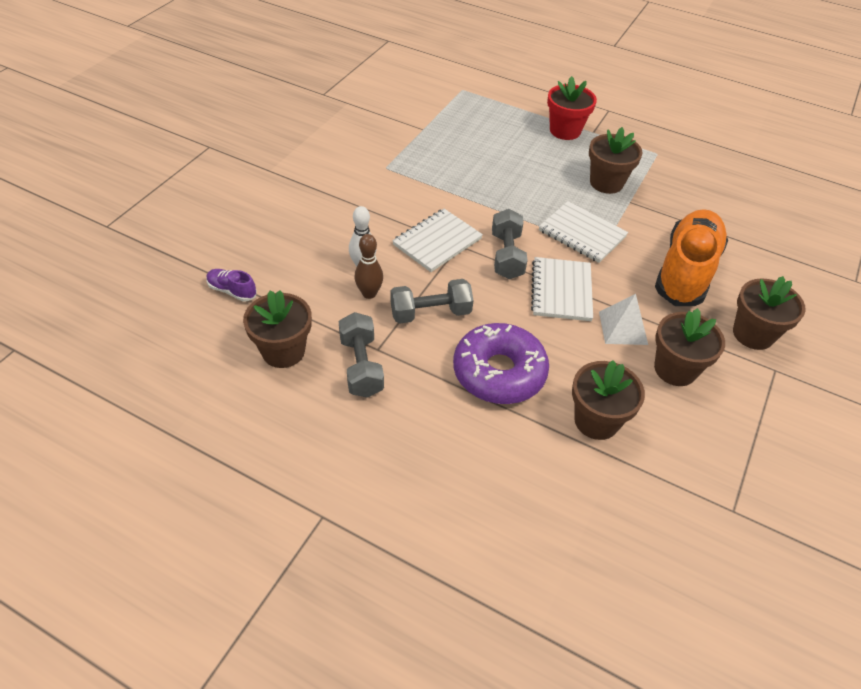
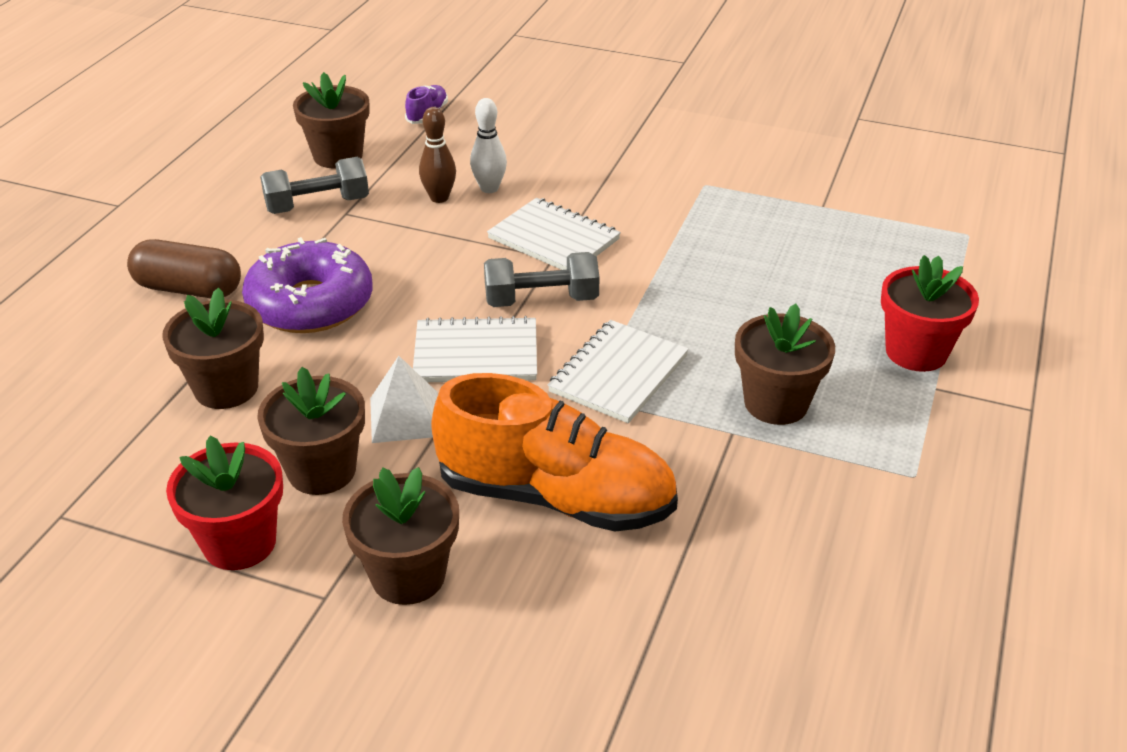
camera: 85 degrees right, 10 degrees down
grey dumbbell [390,279,474,324] -> none
none -> brown capsule [127,239,241,298]
none -> red flower pot [166,436,283,570]

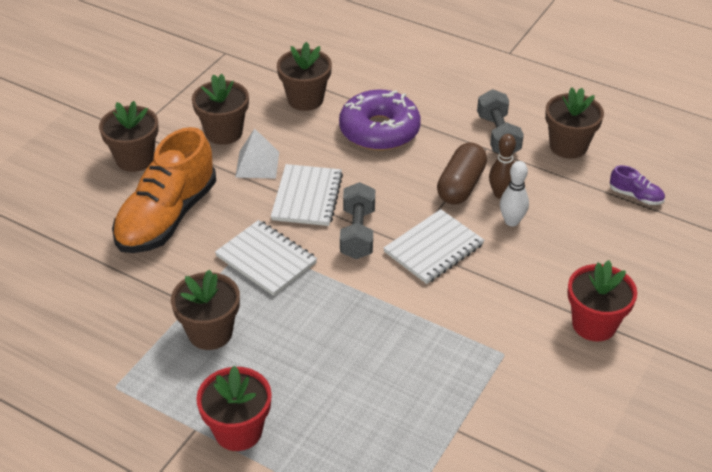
camera: 100 degrees right, 5 degrees up
brown capsule [127,239,241,298] -> brown capsule moved to [437,142,487,205]
red flower pot [166,436,283,570] -> red flower pot moved to [567,260,637,341]

